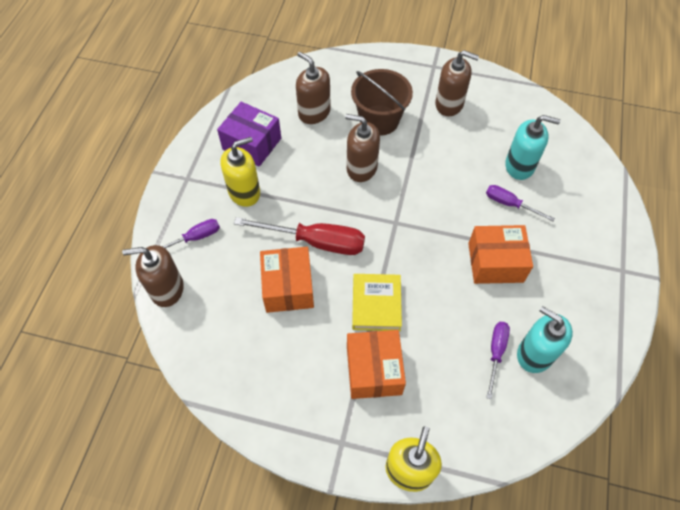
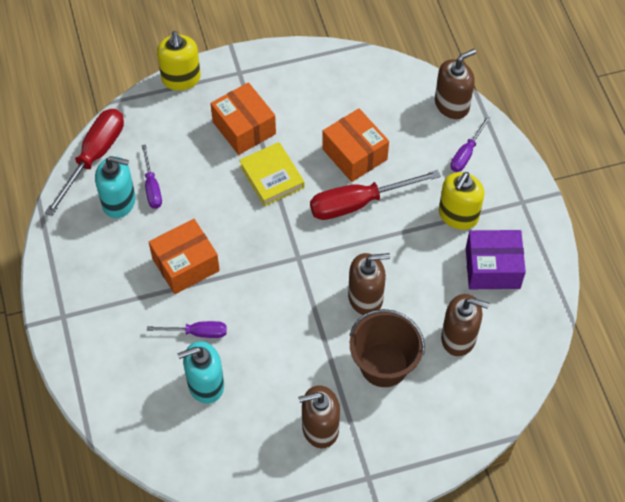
camera: 150 degrees right, 0 degrees up
none -> red screwdriver [45,109,124,216]

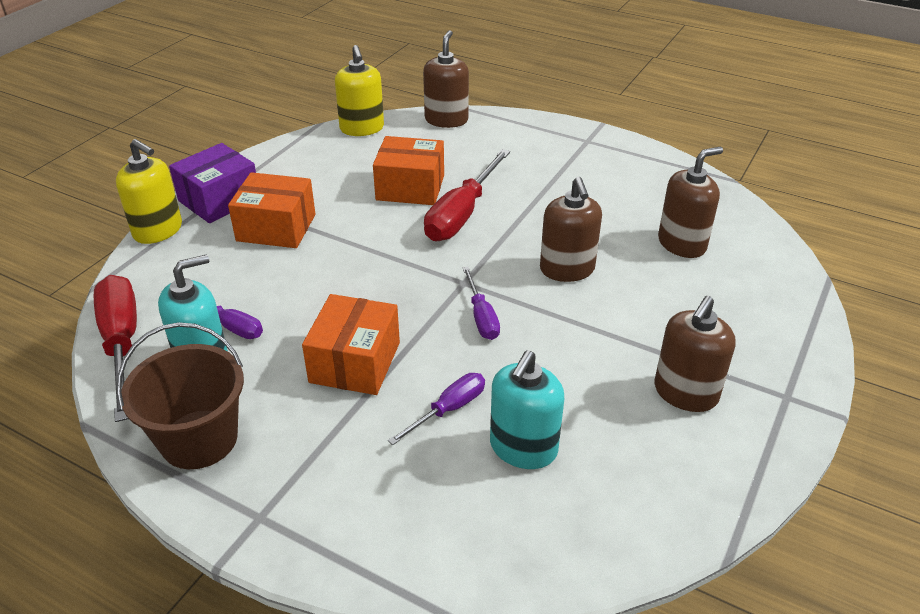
camera: 45 degrees left, 20 degrees down
yellow book [239,142,305,206] -> none
brown soap dispenser [348,253,390,315] -> brown soap dispenser turned 135 degrees clockwise [540,177,602,282]
brown bucket [349,309,425,387] -> brown bucket moved to [117,322,244,469]
yellow soap dispenser [439,172,484,230] -> yellow soap dispenser moved to [335,45,384,136]
purple screwdriver [450,116,491,172] -> purple screwdriver moved to [462,267,500,340]
purple box [466,230,526,289] -> purple box moved to [169,143,256,223]

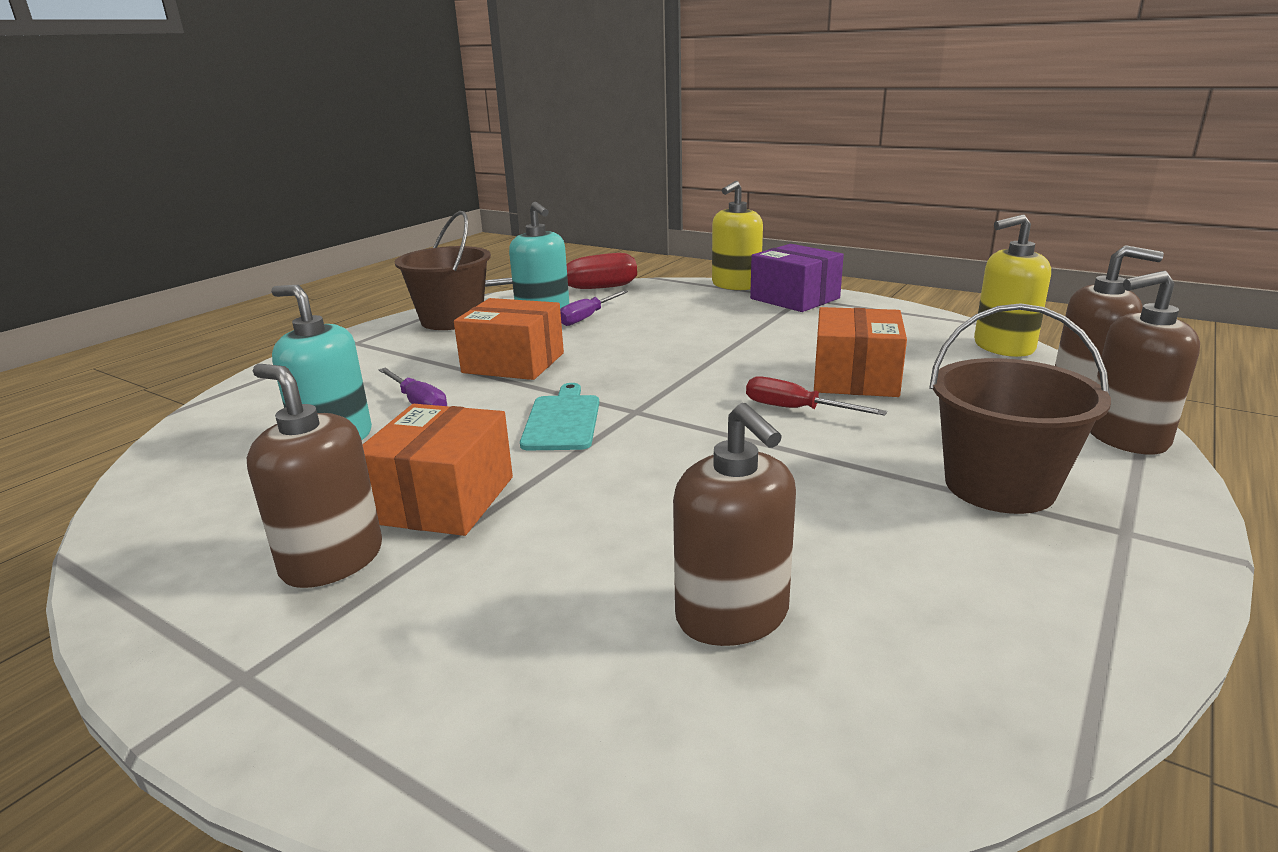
camera: 95 degrees right, 15 degrees down
orange box [228,172,316,248] -> orange box moved to [362,404,513,536]
red screwdriver [424,149,510,241] -> red screwdriver [746,376,887,416], size x0.56
purple screwdriver [462,267,500,340] -> turquoise cutting board [520,383,599,450]
brown soap dispenser [540,177,602,282] -> brown soap dispenser moved to [1090,271,1200,455]
none -> brown bucket [929,303,1111,514]

